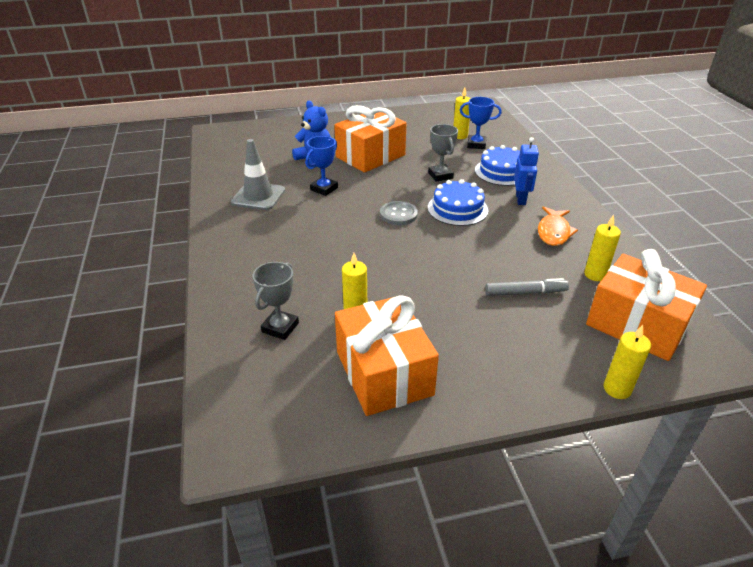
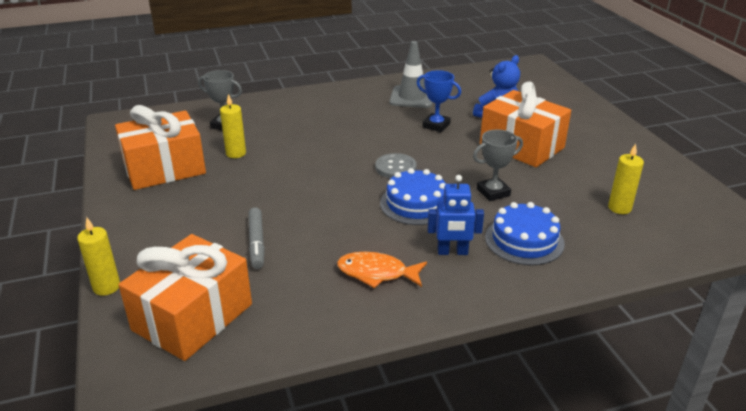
camera: 85 degrees right, 5 degrees down
blue trophy [460,97,502,149] -> none
yellow candle [584,215,621,281] -> none

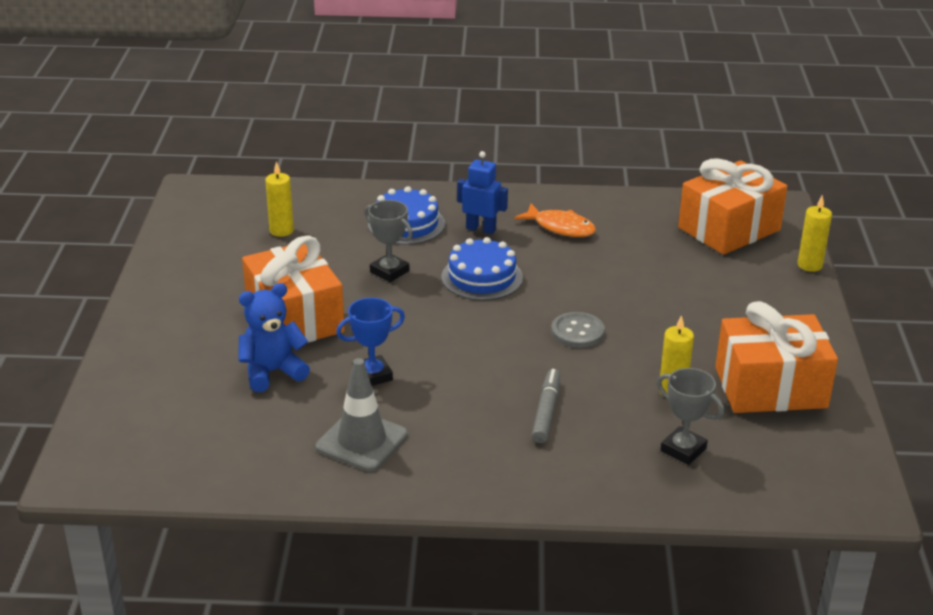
camera: 160 degrees left, 0 degrees up
grey marker [248,207,265,269] -> grey marker moved to [532,369,560,443]
grey button [375,153,417,178] -> grey button moved to [551,312,605,348]
blue trophy [417,70,461,132] -> blue trophy turned 75 degrees counterclockwise [336,298,405,386]
grey trophy [473,129,523,201] -> grey trophy turned 45 degrees clockwise [365,200,413,282]

